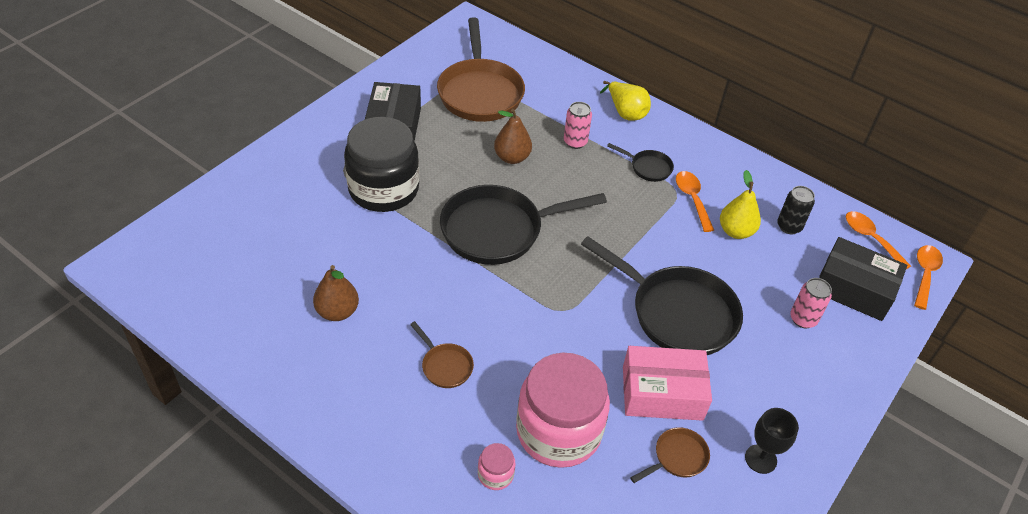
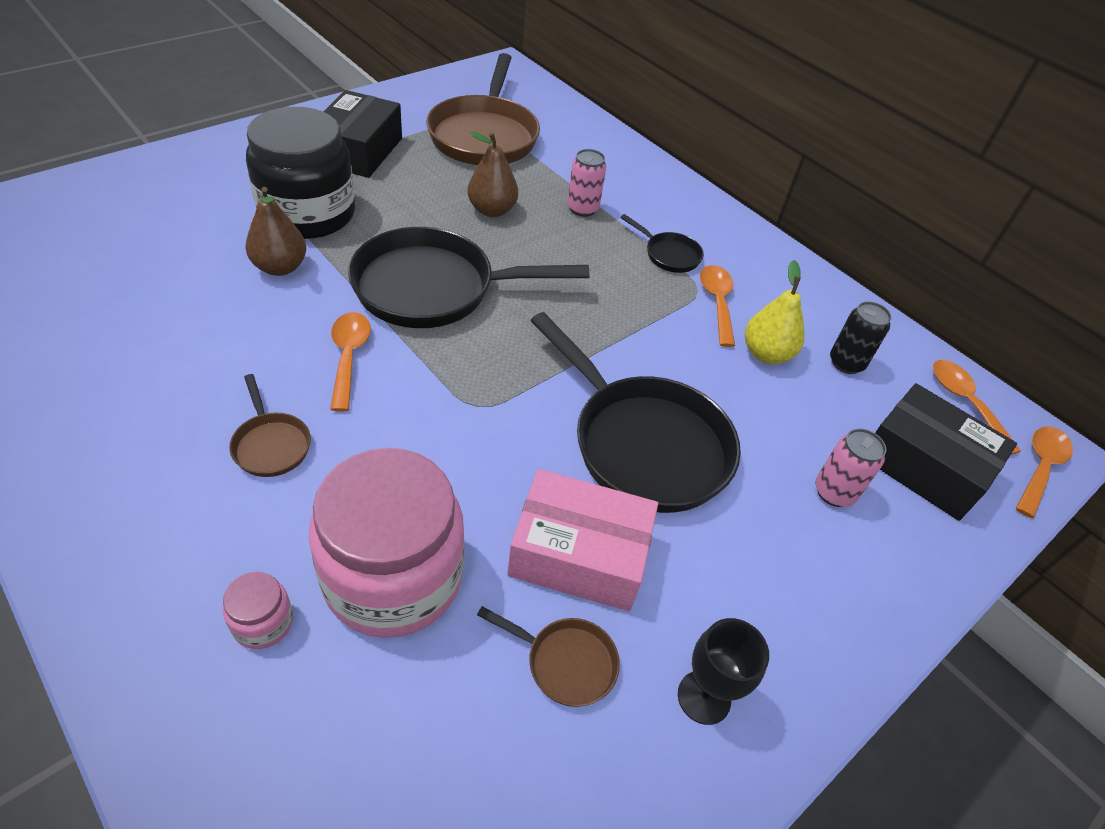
camera: 10 degrees right, 0 degrees up
brown pear [313,265,359,321] -> brown pear moved to [246,187,306,276]
yellow pear [600,81,651,121] -> none
brown pan [630,427,710,483] -> brown pan turned 45 degrees clockwise [477,606,620,707]
none -> orange spoon [330,312,371,411]

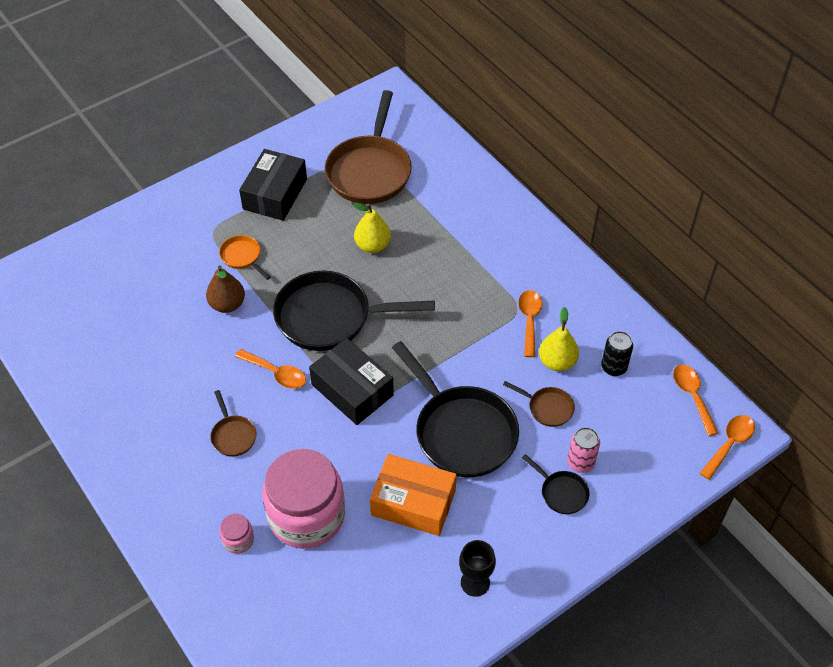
camera: 10 degrees right, 5 degrees up
black jar [246,107,355,239] -> orange pan [219,235,271,280]
orange spoon [330,312,371,411] -> orange spoon turned 120 degrees clockwise [235,349,306,389]
brown pear [467,131,518,217] -> yellow pear [353,203,391,253]
brown pan [477,606,620,707] -> brown pan moved to [503,381,575,427]
pink box [507,469,658,611] -> orange box [370,454,457,536]
pink can [567,149,606,217] -> none
black pan [620,214,704,273] -> black pan moved to [522,454,590,514]
black box [875,383,1017,521] -> black box moved to [309,338,394,425]

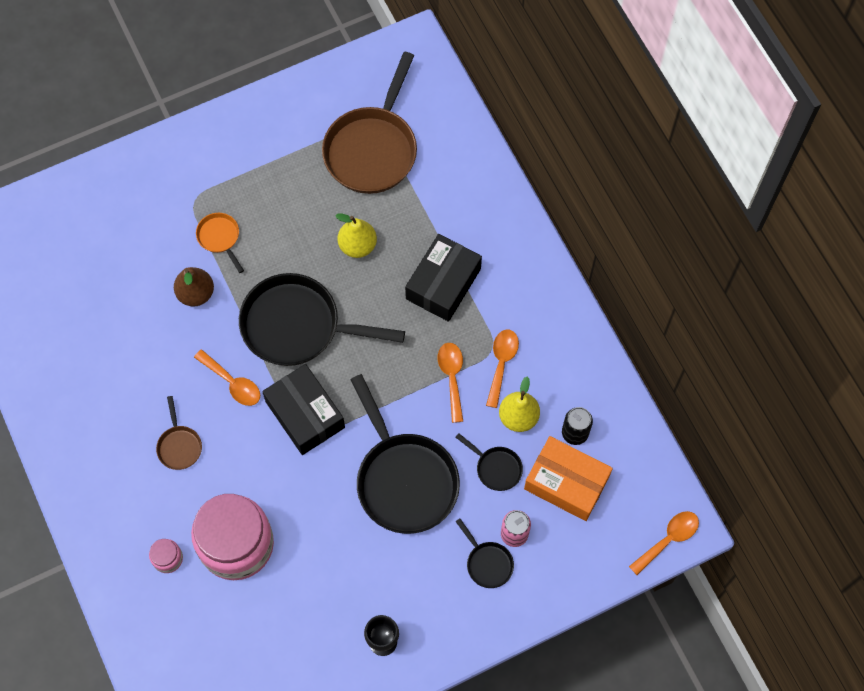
camera: 10 degrees right, 15 degrees up
black box [239,149,307,221] -> black box moved to [405,234,482,322]
orange box [370,454,457,536] -> orange box moved to [524,436,613,521]
brown pan [503,381,575,427] -> black pan [455,433,523,491]
orange spoon [673,365,718,436] -> orange spoon moved to [438,343,463,423]

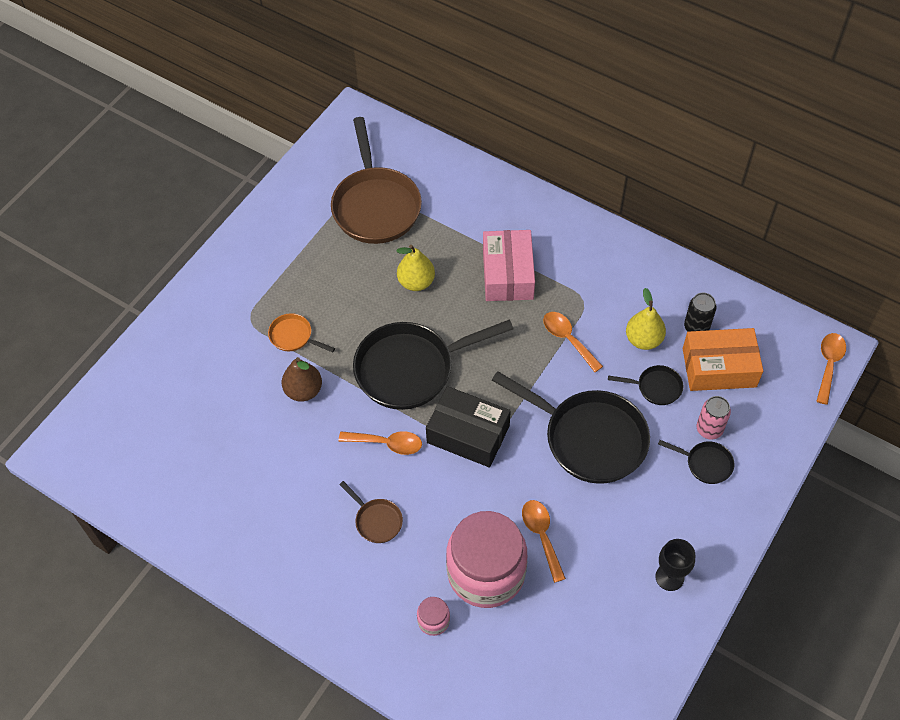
camera: 30 degrees left, 10 degrees down
black box [405,234,482,322] -> pink box [483,230,535,301]
orange spoon [486,330,519,408] -> orange spoon moved to [522,500,566,583]

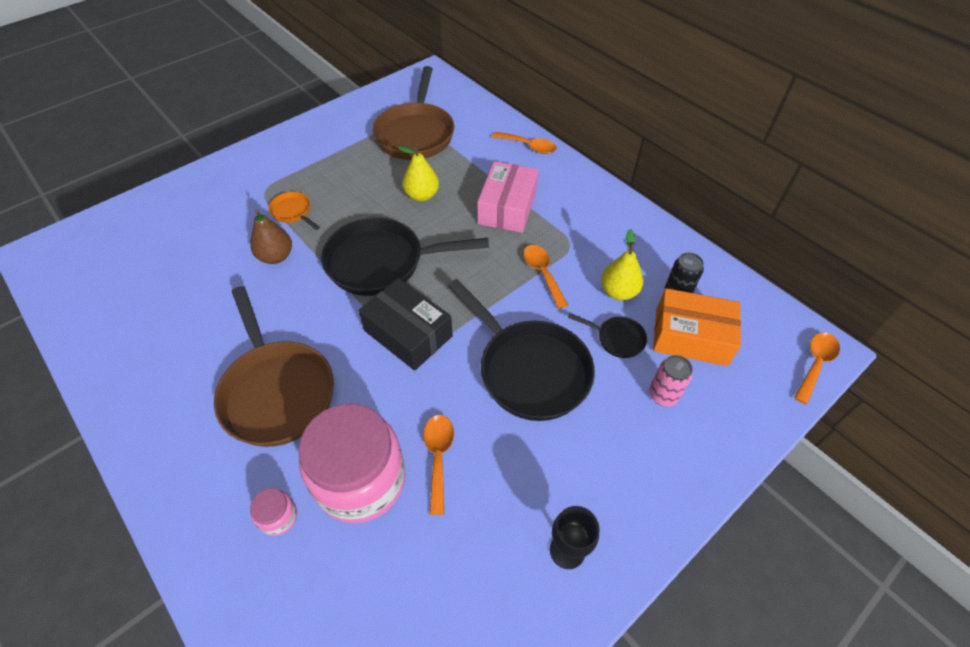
camera: 15 degrees right, 5 degrees down
orange spoon [339,431,422,455] -> orange spoon moved to [492,132,557,154]
brown pan [339,481,403,543] -> brown pan [214,286,334,447], size x2.23
black pan [658,440,734,484] -> none

